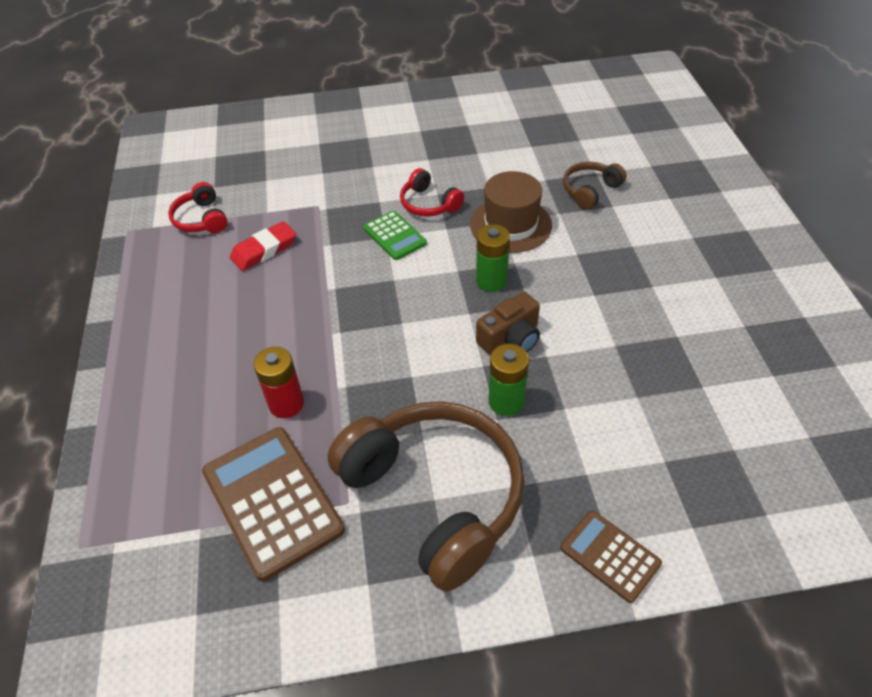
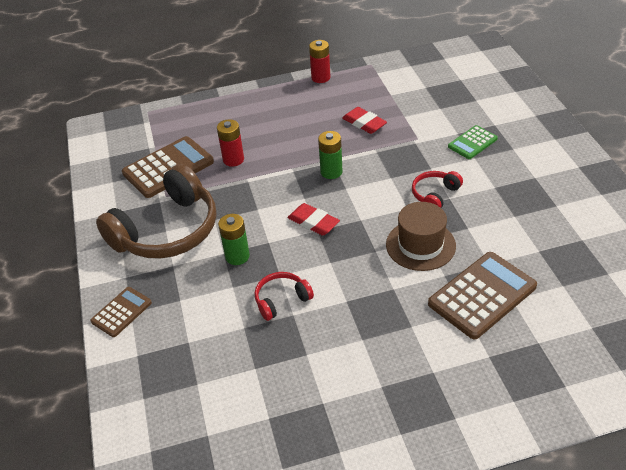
camera: 85 degrees right, 5 degrees down
red headphones [168,182,228,233] -> red headphones moved to [255,272,314,321]
green calculator [363,211,427,260] -> green calculator moved to [448,125,498,159]
green battery [476,224,510,292] -> green battery moved to [318,131,343,179]
brown camera [476,292,540,355] -> none
brown headphones [563,162,626,210] -> brown calculator [428,252,537,339]
none -> red eraser [287,203,340,236]
none -> red battery [309,40,330,83]

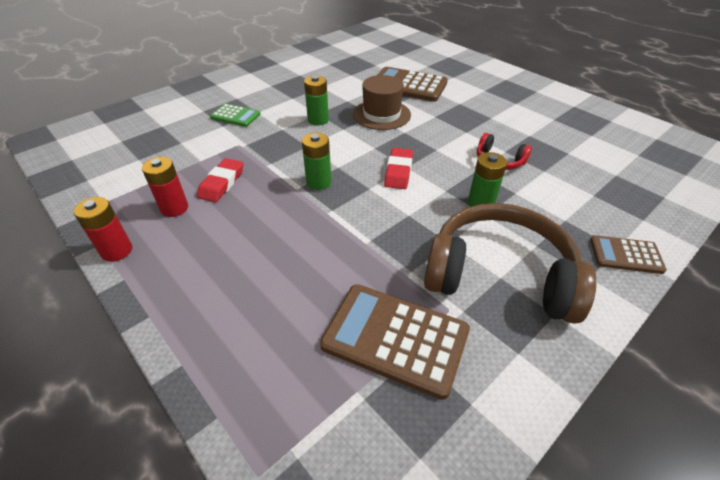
camera: 120 degrees left, 0 degrees up
red battery [217,119,244,167] -> red battery moved to [142,157,188,217]
red headphones [412,171,463,208] -> green battery [304,76,329,125]

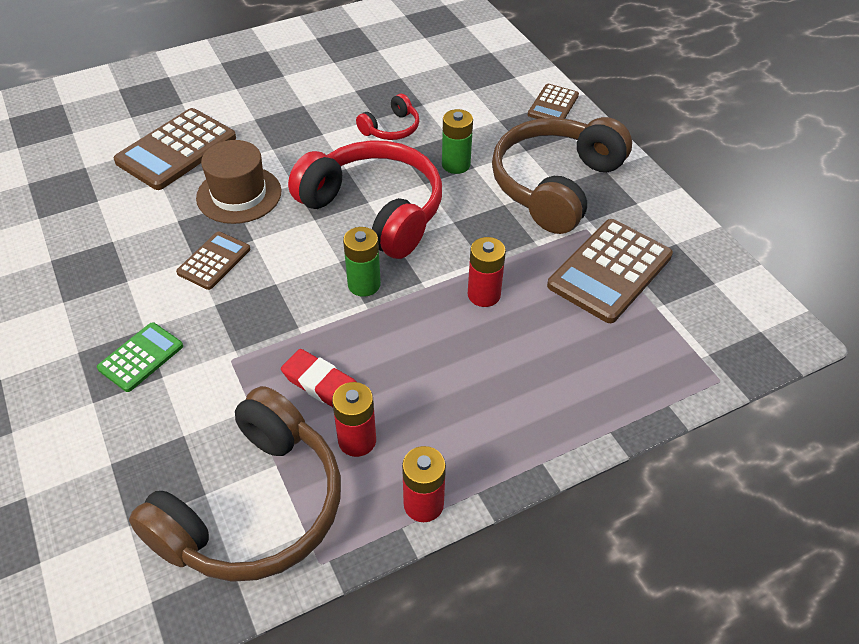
camera: 75 degrees left, 5 degrees up
green battery [304,76,329,125] -> brown calculator [176,232,250,290]
red eraser [384,148,413,189] -> red headphones [288,140,442,259]
none -> brown headphones [129,386,341,582]
none -> red battery [468,237,506,307]

